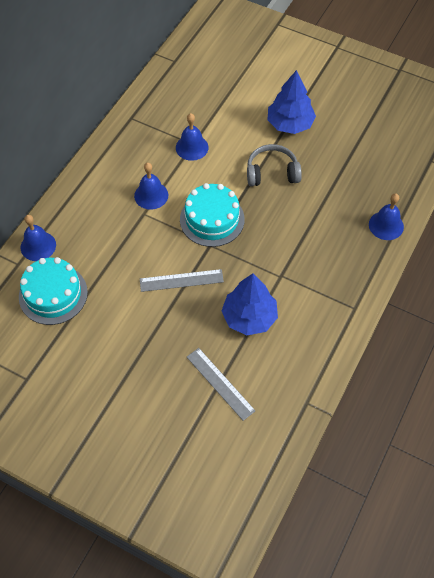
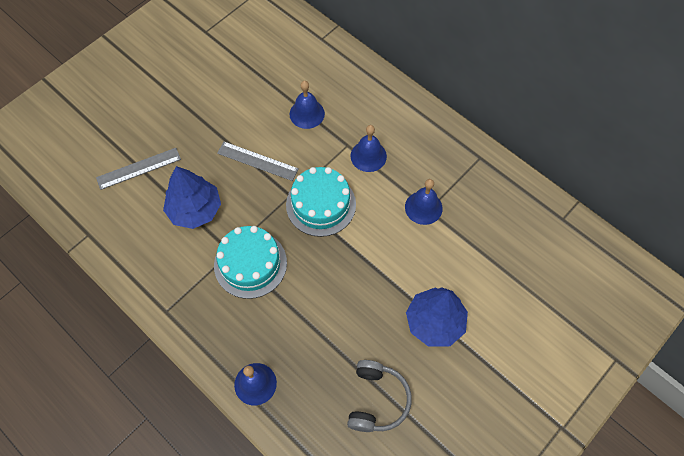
camera: 105 degrees right, 5 degrees up
turquoise cake [19,257,88,325] -> turquoise cake moved to [214,226,287,299]
blue bell [21,215,56,261] -> blue bell moved to [290,81,325,129]
grey ruler [140,269,224,292] -> grey ruler turned 75 degrees counterclockwise [217,142,299,181]
grey headphones [247,144,302,186] -> grey headphones moved to [347,360,412,432]

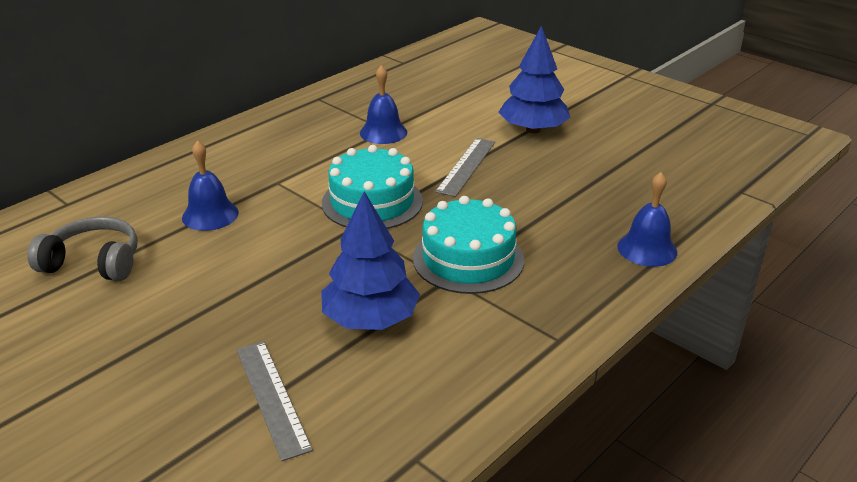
camera: 90 degrees left, 30 degrees down
grey ruler [217,142,299,181] -> grey ruler moved to [435,138,495,197]
grey headphones [347,360,412,432] -> grey headphones moved to [27,217,138,281]
blue bell [350,125,387,172] -> none

